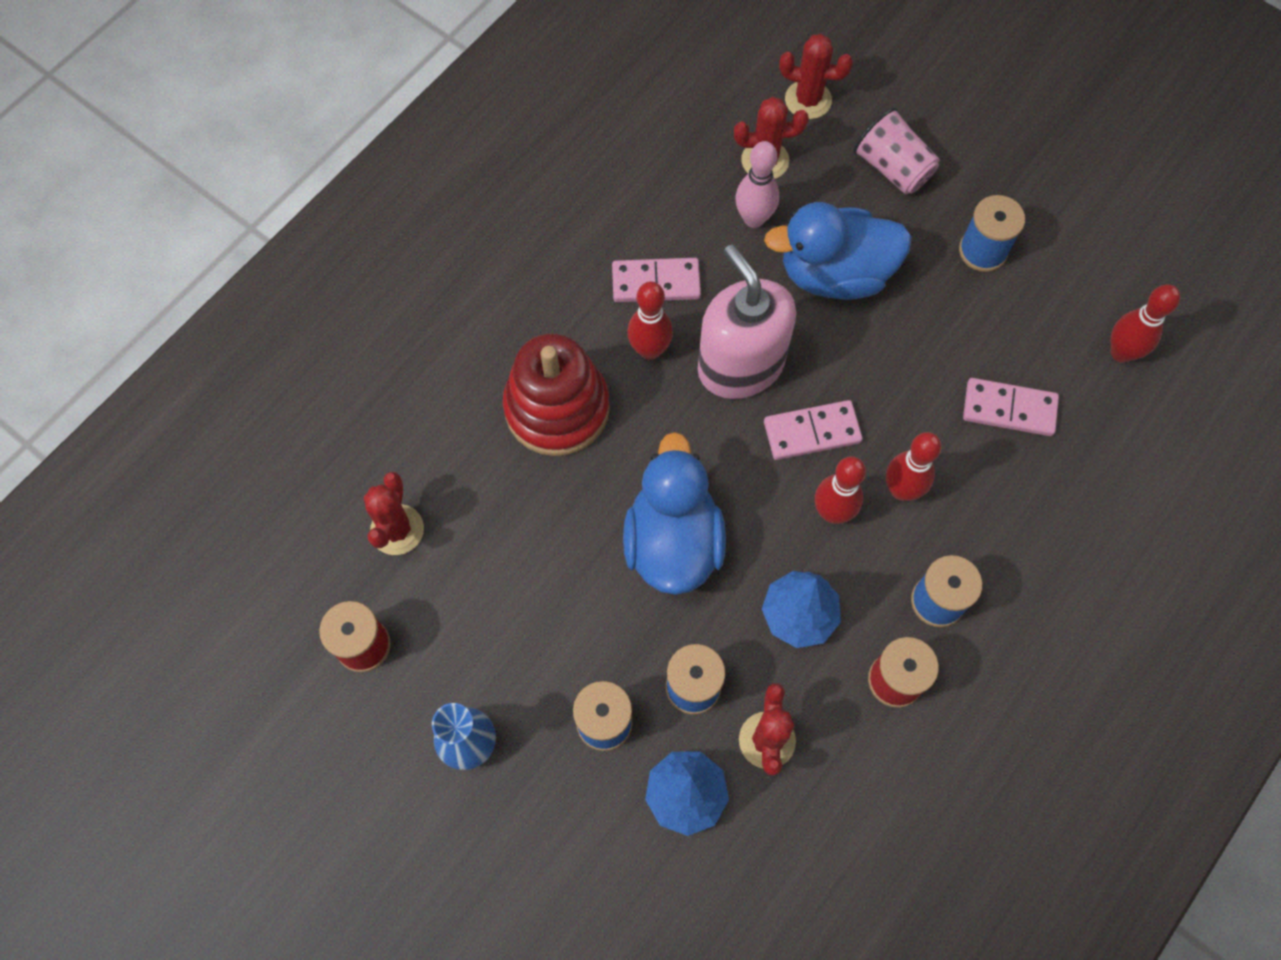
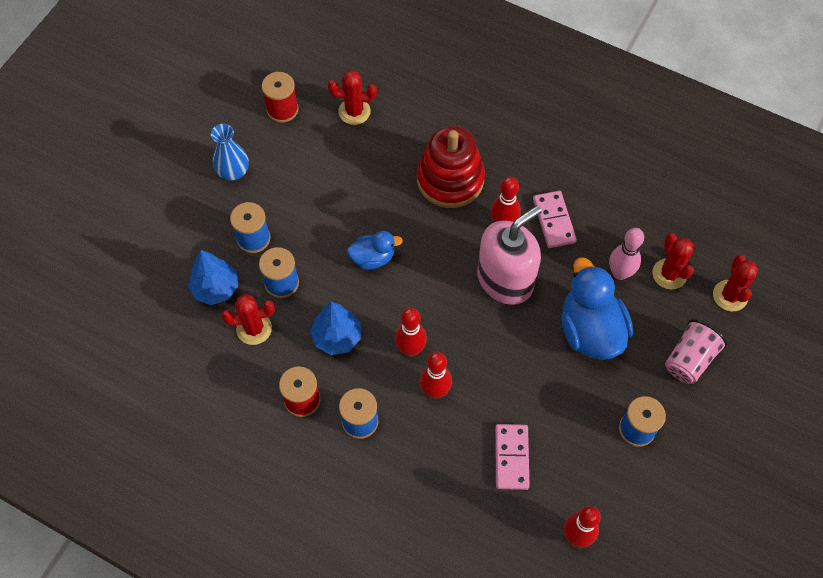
camera: 80 degrees right, 5 degrees down
blue duck [623,432,726,595] -> blue duck [347,231,403,270], size x0.55
pink domino [764,400,863,460] -> none

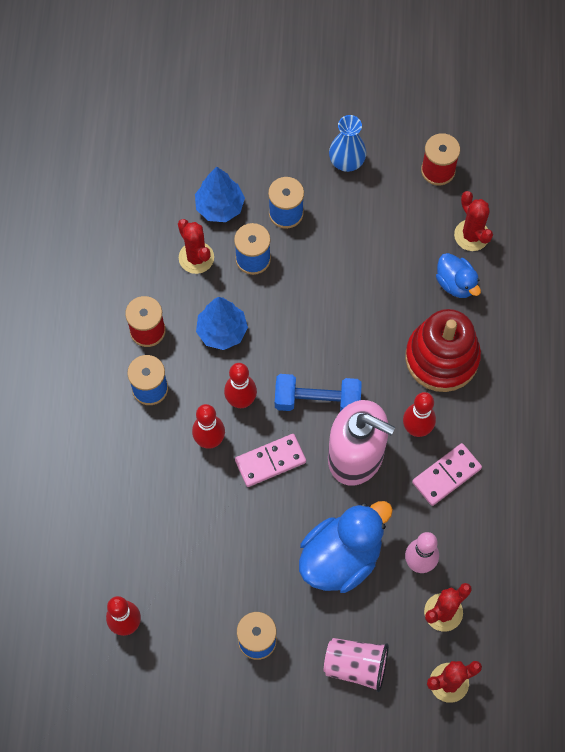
camera: 65 degrees right, 5 degrees up
blue duck [347,231,403,270] -> blue duck moved to [436,253,481,298]
pink domino [495,424,530,490] -> pink domino moved to [235,434,306,487]
none -> blue dumbbell [275,374,362,412]

